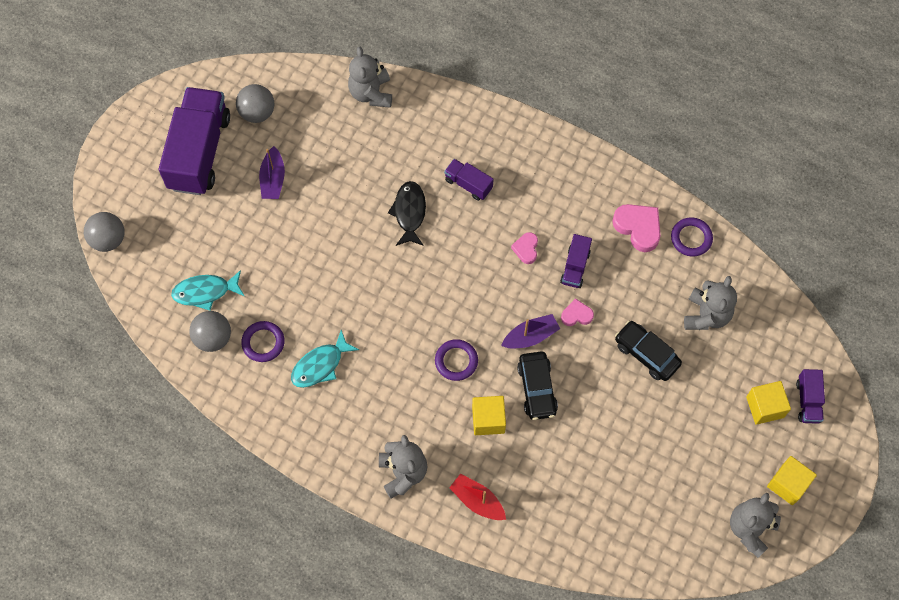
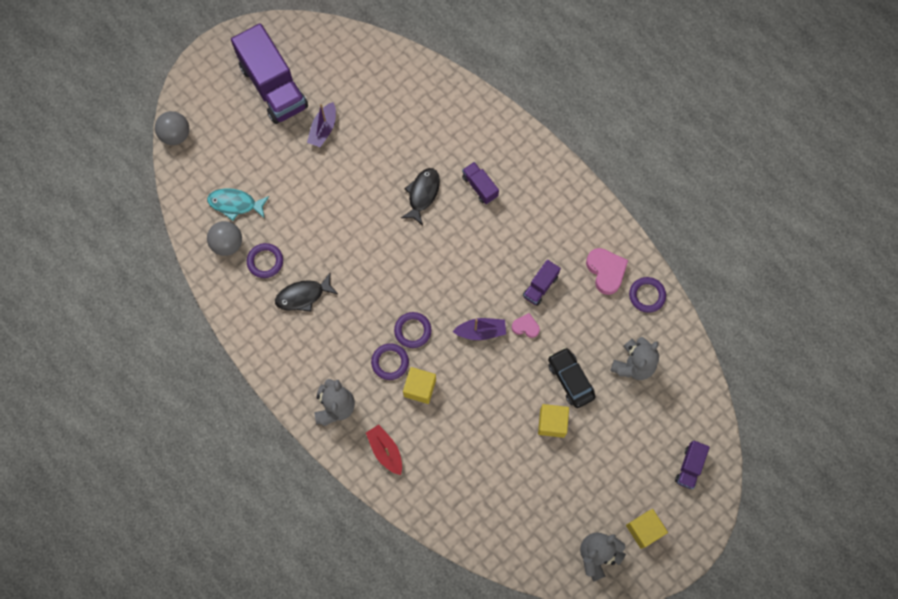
camera: 20 degrees right, 5 degrees up
purple truck [159,87,230,195] -> purple truck turned 120 degrees clockwise [231,23,308,124]
grey ball [236,84,274,123] -> none
turquoise fish [291,330,359,388] -> black fish [275,273,338,312]
grey teddy bear [348,47,392,108] -> none
pink heart [511,232,538,264] -> none
black car [517,351,558,420] -> none
yellow cube [746,381,791,425] -> yellow cube moved to [538,404,569,438]
none -> purple ring [371,343,409,380]

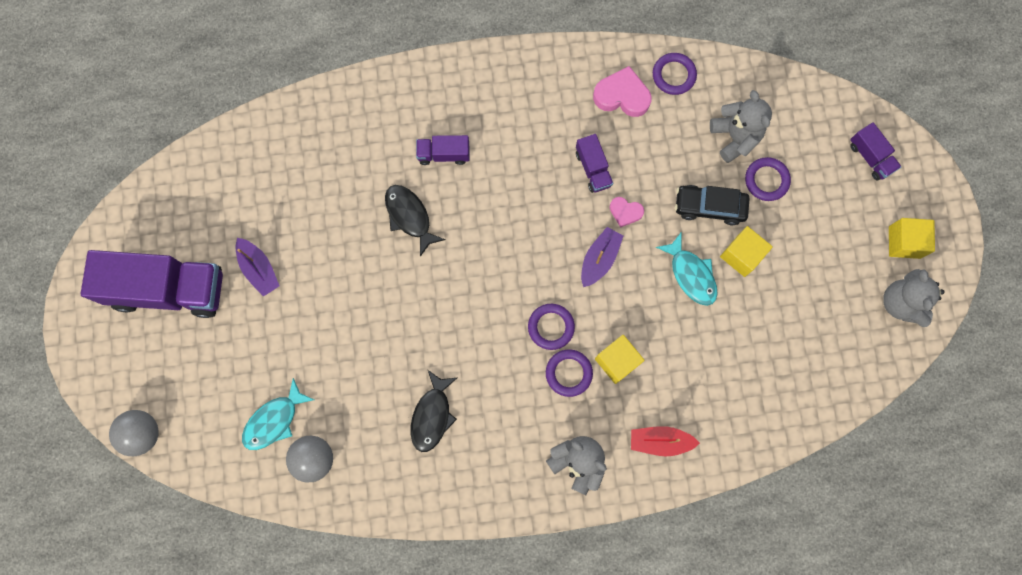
camera: 55 degrees left, 5 degrees up
purple ring [247,243,283,278] -> purple ring moved to [745,157,791,201]
pink heart [512,313,540,338] -> pink heart turned 120 degrees counterclockwise [610,197,644,228]
none -> turquoise fish [656,231,718,306]

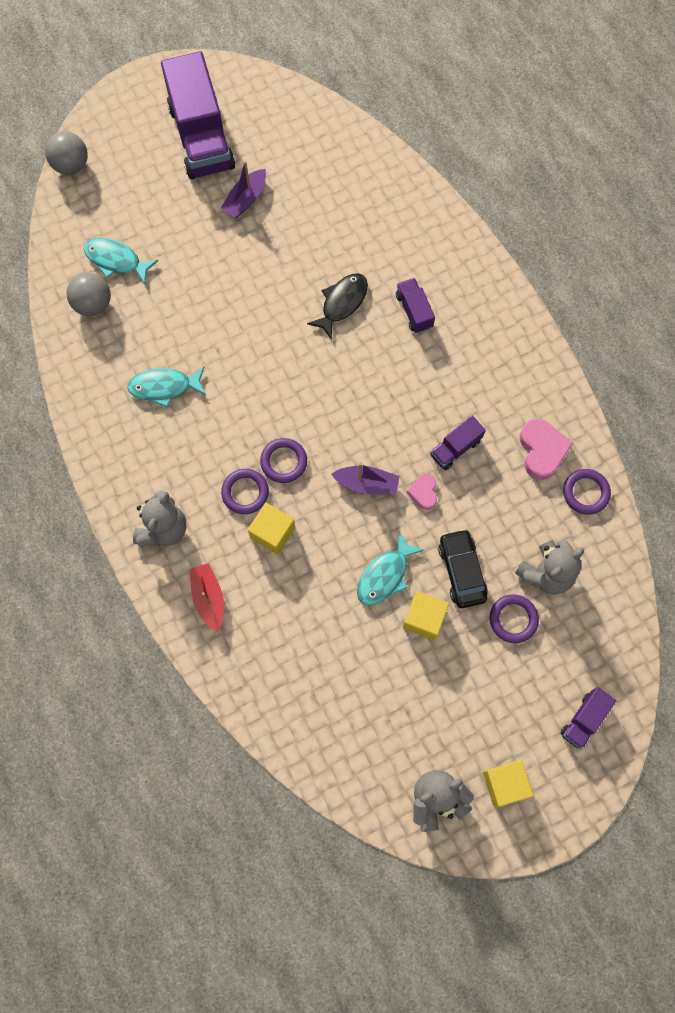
camera: 70 degrees right, 5 degrees down
black fish [411,370,457,452] -> turquoise fish [127,367,206,408]

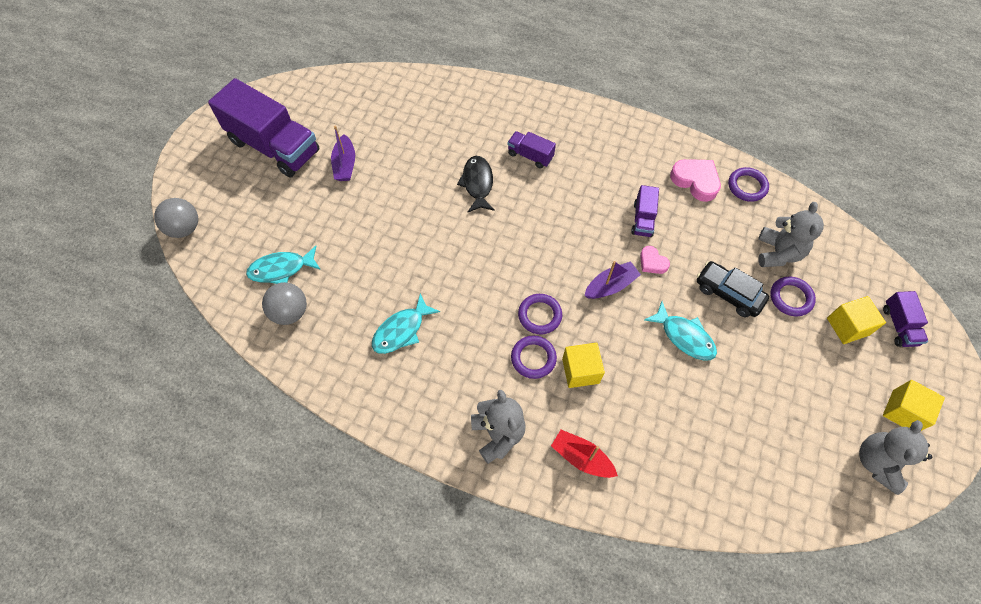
camera: 40 degrees left, 10 degrees down
turquoise fish [357,532,424,605] -> turquoise fish turned 45 degrees counterclockwise [644,301,717,361]
yellow cube [403,591,449,640] -> yellow cube moved to [827,296,886,344]

